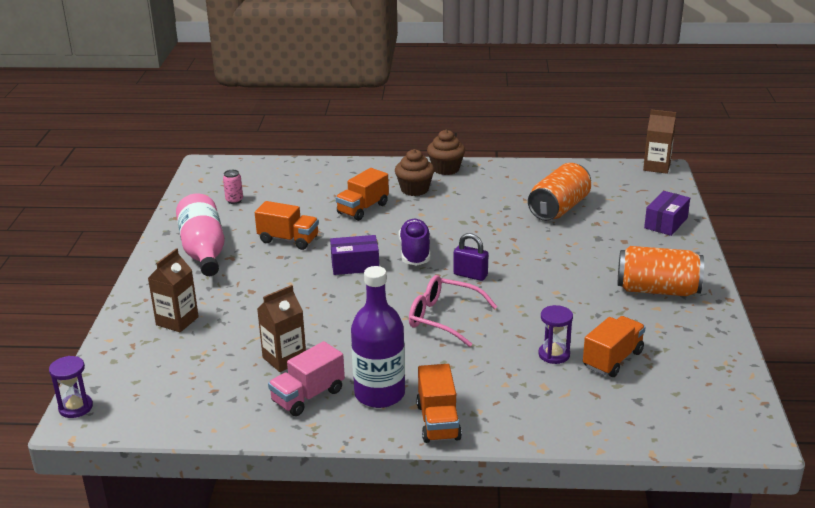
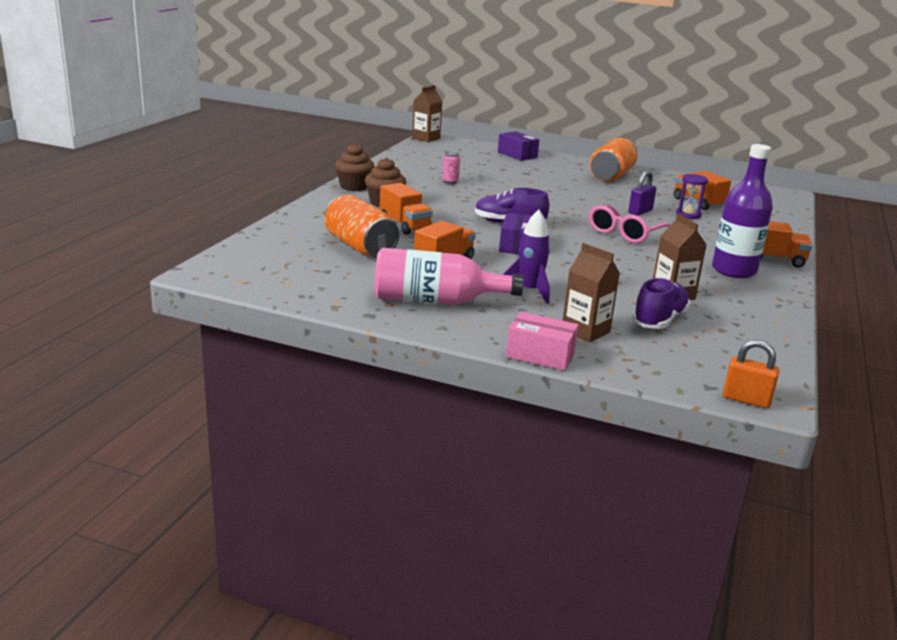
camera: 75 degrees left, 5 degrees down
purple hourglass [49,356,93,418] -> orange padlock [723,340,779,408]
pink can [223,170,243,204] -> pink can moved to [442,151,460,184]
pink truck [268,341,345,416] -> none
purple padlock [453,233,488,281] -> purple padlock moved to [628,171,656,216]
orange can [528,163,591,221] -> orange can moved to [325,194,399,258]
none -> purple rocket [503,209,550,304]
none -> pink box [506,312,579,371]
none -> purple shoe [632,278,691,329]

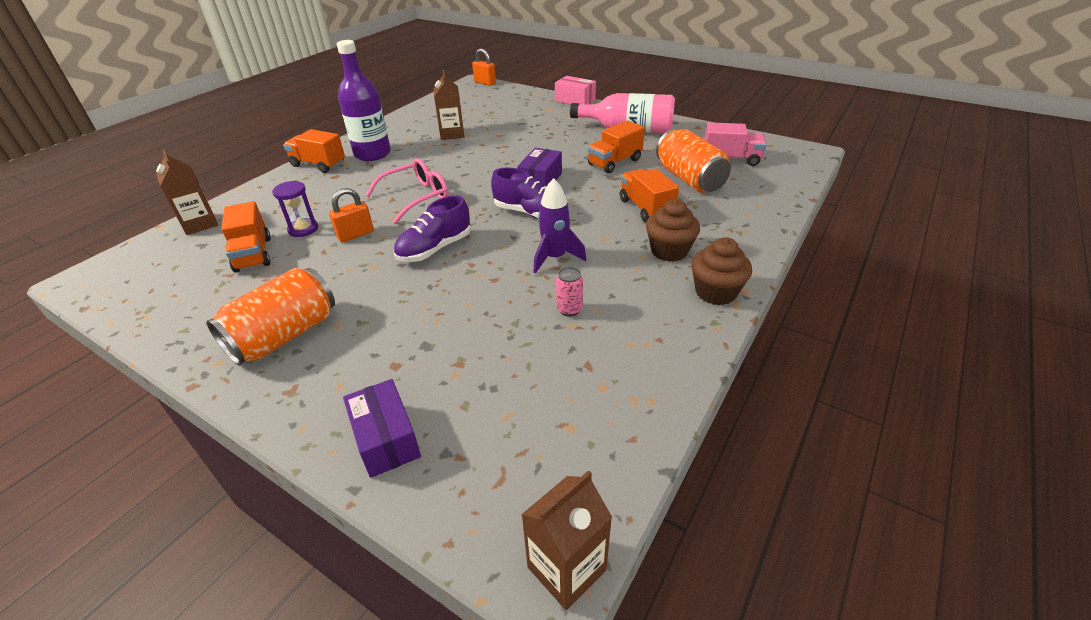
camera: 165 degrees left, 15 degrees up
purple rocket [503,209,550,304] -> purple rocket moved to [533,178,586,273]
brown carton [563,243,620,343] -> brown carton moved to [156,150,218,235]
purple padlock [628,171,656,216] -> orange padlock [329,188,374,242]
purple shoe [632,278,691,329] -> purple shoe moved to [394,195,471,262]
none -> pink truck [704,122,767,166]

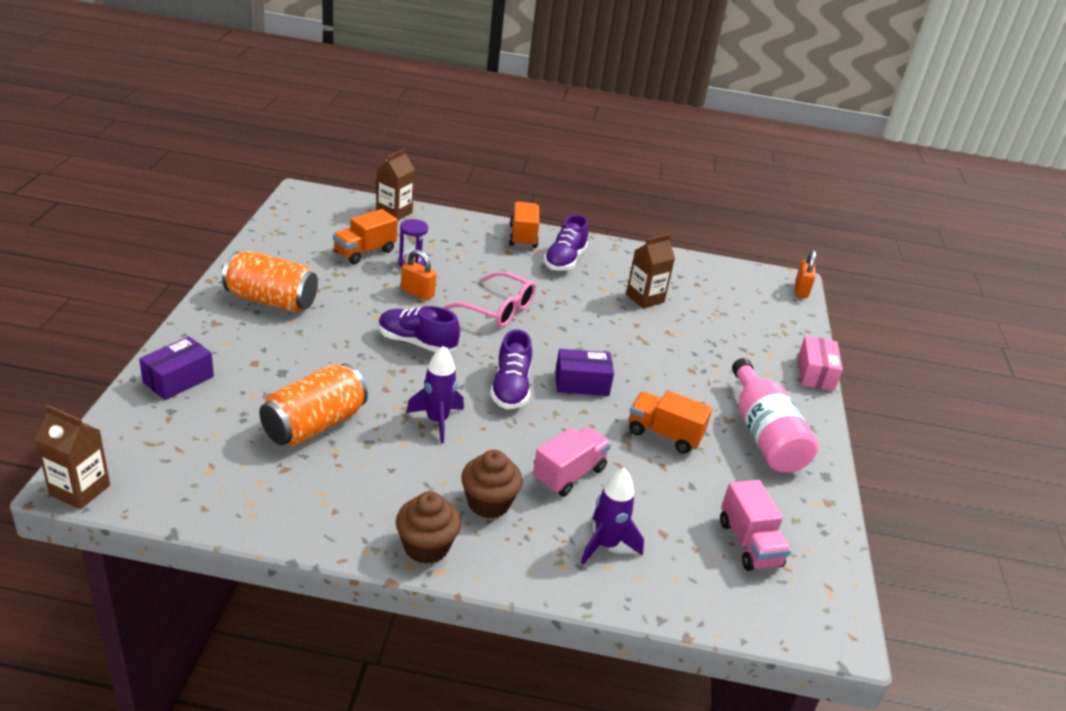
camera: 60 degrees right, 5 degrees down
purple bottle [337,40,391,161] -> purple shoe [544,214,589,271]
pink can [556,267,583,317] -> none
orange truck [620,169,679,223] -> pink truck [533,427,611,497]
orange can [656,128,731,193] -> orange can moved to [259,363,368,446]
none -> purple rocket [581,468,644,565]

